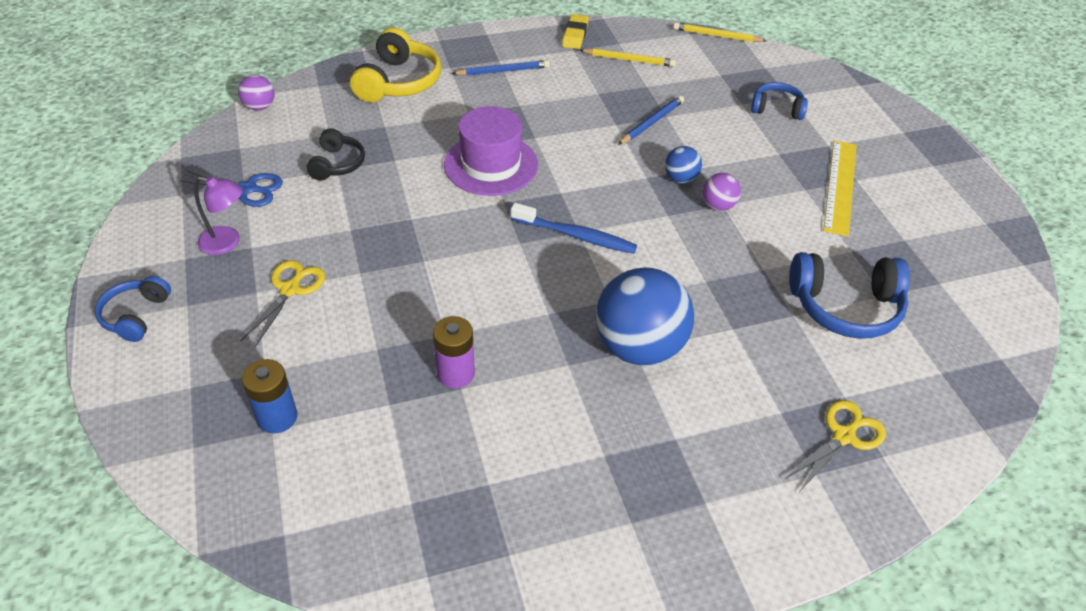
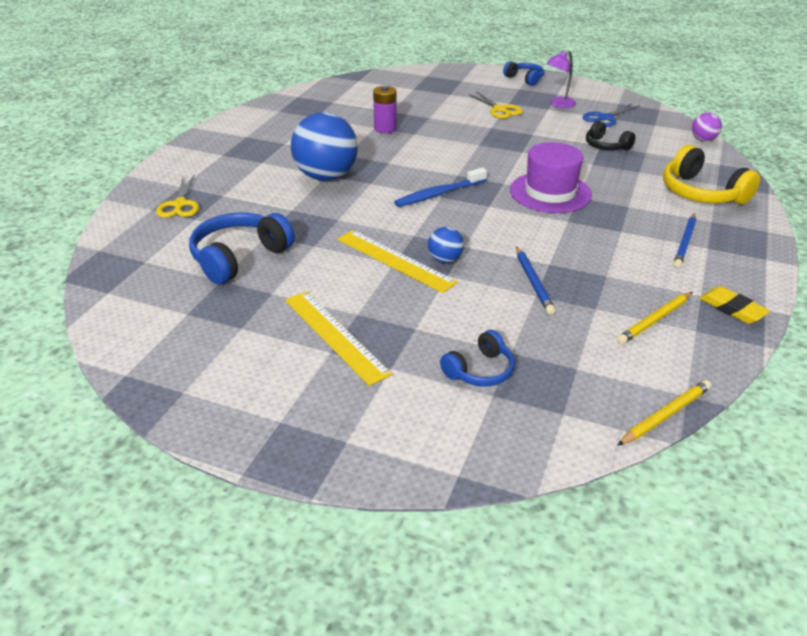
camera: 130 degrees right, 10 degrees down
blue battery [242,359,298,434] -> none
purple ball [702,173,741,211] -> yellow ruler [337,230,458,293]

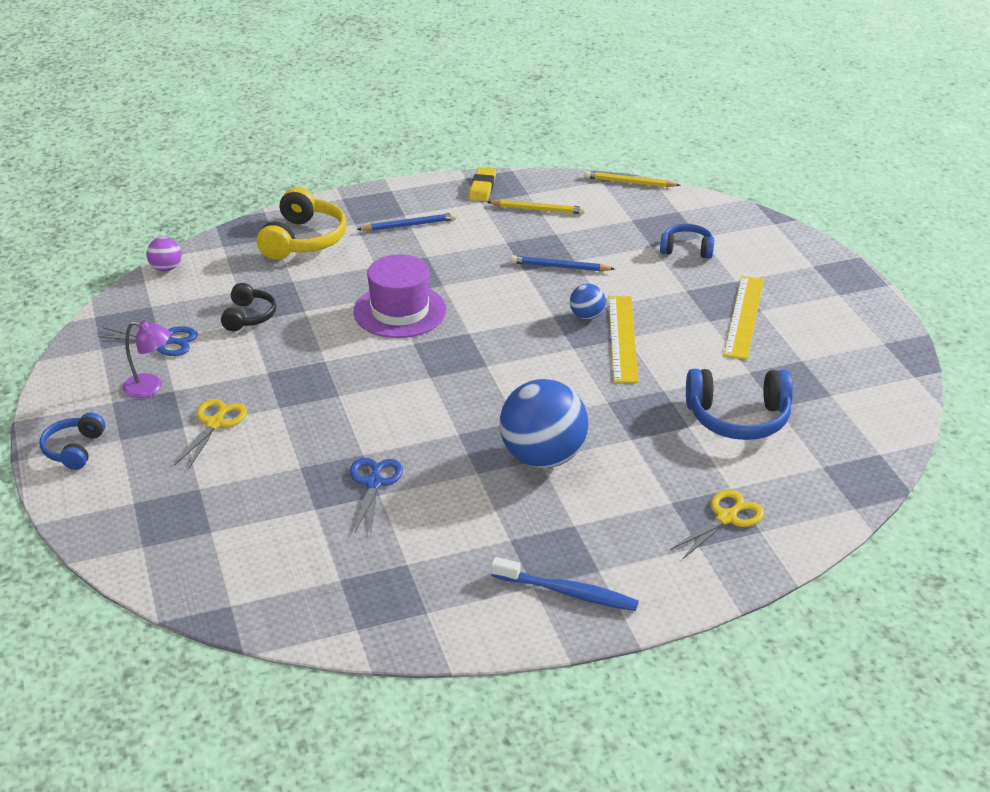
camera: 130 degrees left, 0 degrees up
purple battery [373,86,397,133] -> blue scissors [350,457,403,534]
blue toothbrush [394,167,487,207] -> blue toothbrush moved to [491,557,639,611]
blue pencil [516,246,555,314] -> blue pencil turned 120 degrees counterclockwise [510,255,615,271]

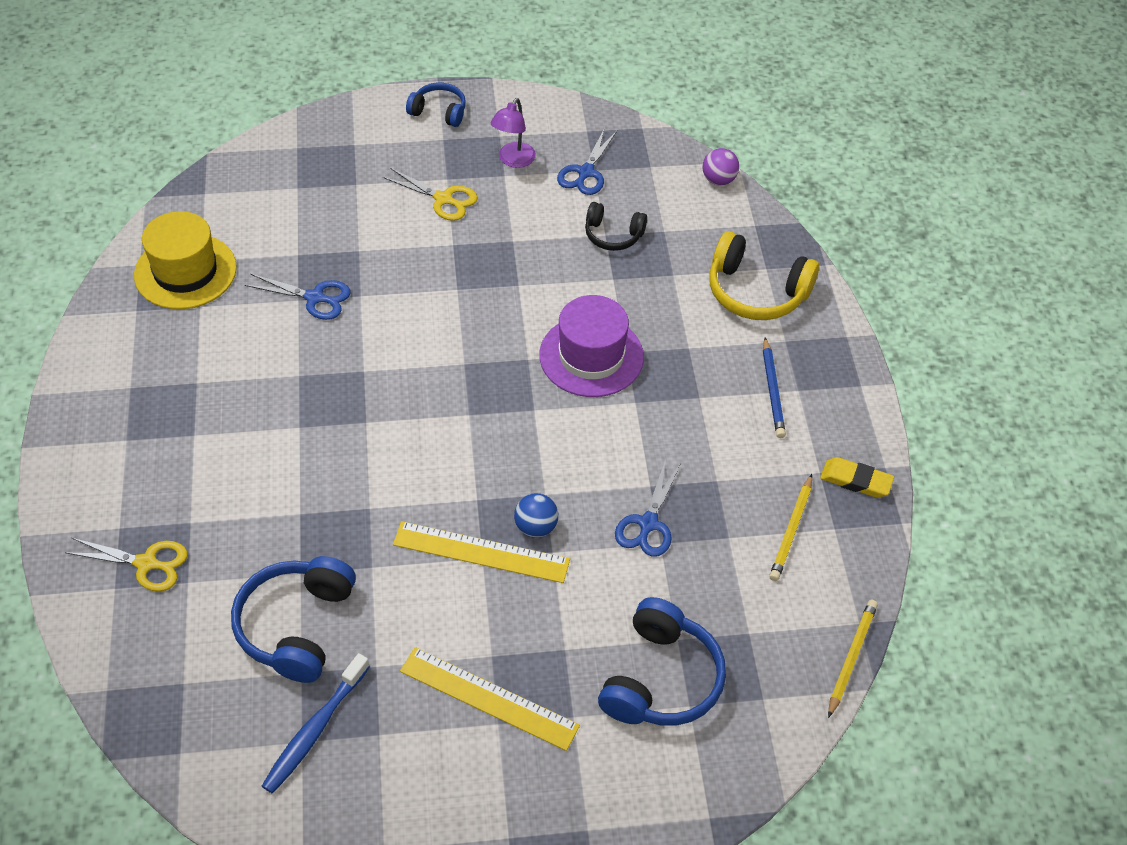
camera: 100 degrees right, 15 degrees up
blue toothbrush [491,557,639,611] -> blue toothbrush moved to [262,653,370,793]
blue ball [500,379,588,468] -> none
blue pencil [510,255,615,271] -> blue scissors [615,459,681,557]
blue headphones [660,224,714,259] -> blue headphones [598,597,726,726], size x1.68
yellow scissors [670,490,764,560] -> yellow scissors turned 45 degrees counterclockwise [65,538,188,592]
none -> yellow hat [134,211,237,309]

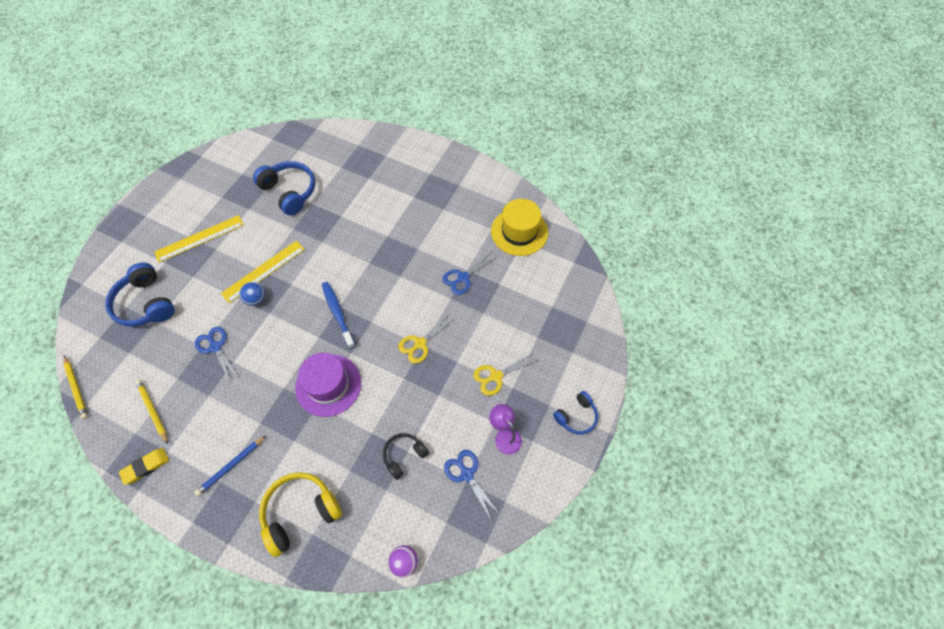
camera: 125 degrees right, 10 degrees up
yellow scissors [65,538,188,592] -> yellow scissors moved to [398,314,456,363]
blue toothbrush [262,653,370,793] -> blue toothbrush moved to [322,282,355,349]
blue pencil [763,337,786,438] -> blue pencil turned 75 degrees counterclockwise [194,436,266,496]

